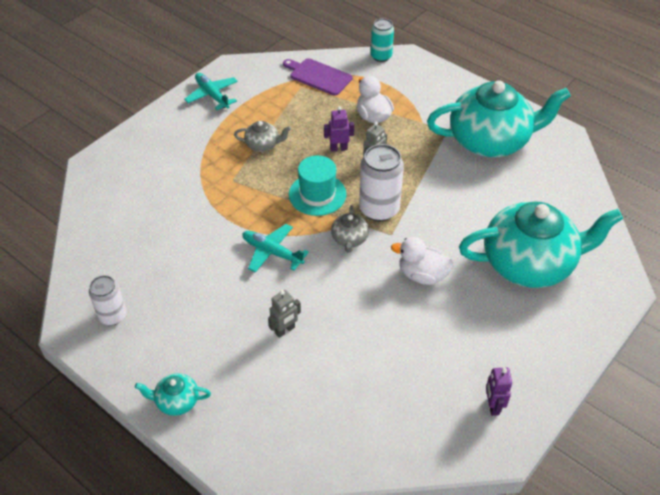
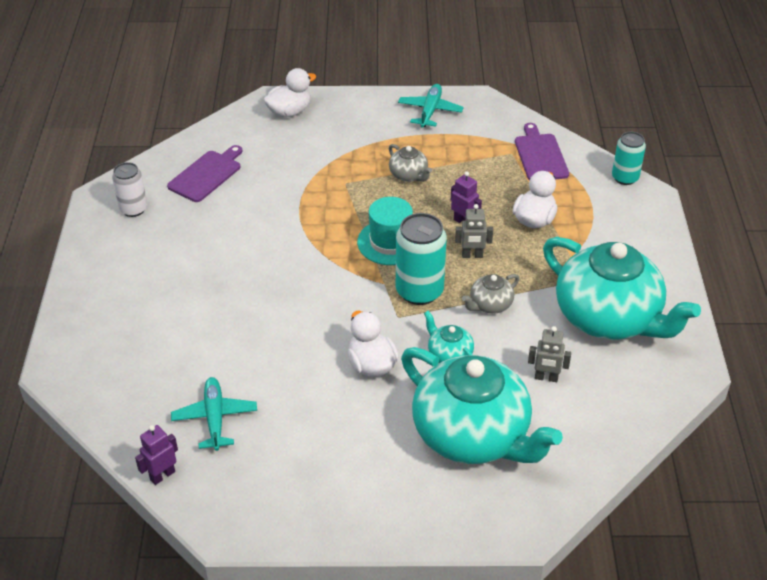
camera: 50 degrees right, 5 degrees down
turquoise teapot [135,373,211,416] -> turquoise teapot moved to [424,311,474,363]
turquoise plane [242,224,309,272] -> turquoise plane moved to [171,377,257,451]
grey robot [268,290,301,338] -> grey robot moved to [528,326,571,382]
grey teapot [331,205,369,253] -> grey teapot moved to [462,274,519,314]
white can [359,144,404,221] -> turquoise can [396,213,447,305]
purple robot [486,368,512,416] -> purple robot moved to [135,425,178,485]
none -> purple cutting board [167,145,242,202]
none -> white duck [264,68,316,118]

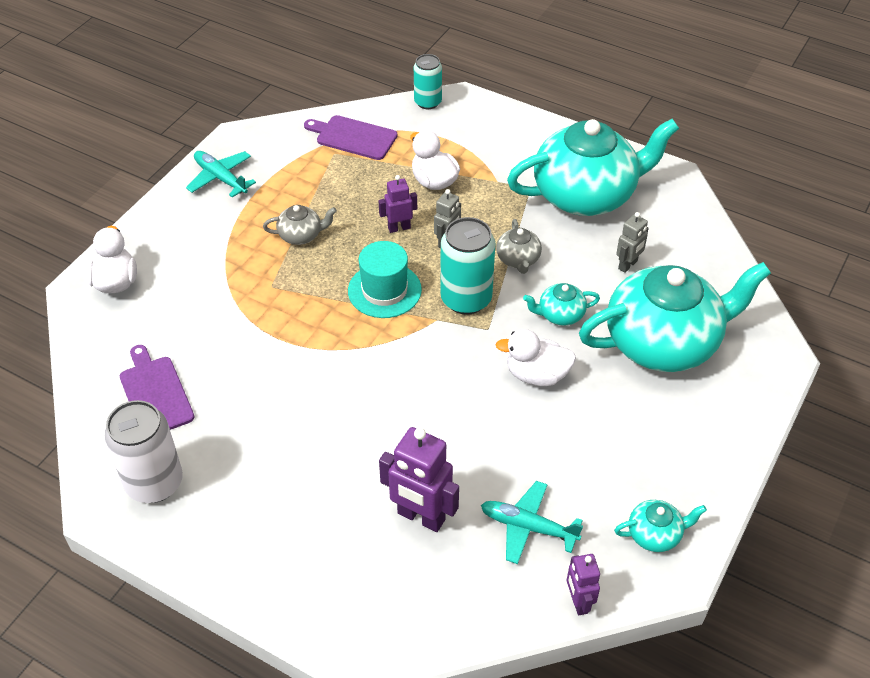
camera: 60 degrees left, 5 degrees up
white can [112,162,147,217] -> white can [105,400,183,503], size x1.59
none -> purple robot [379,427,459,532]
none -> turquoise teapot [614,500,707,552]

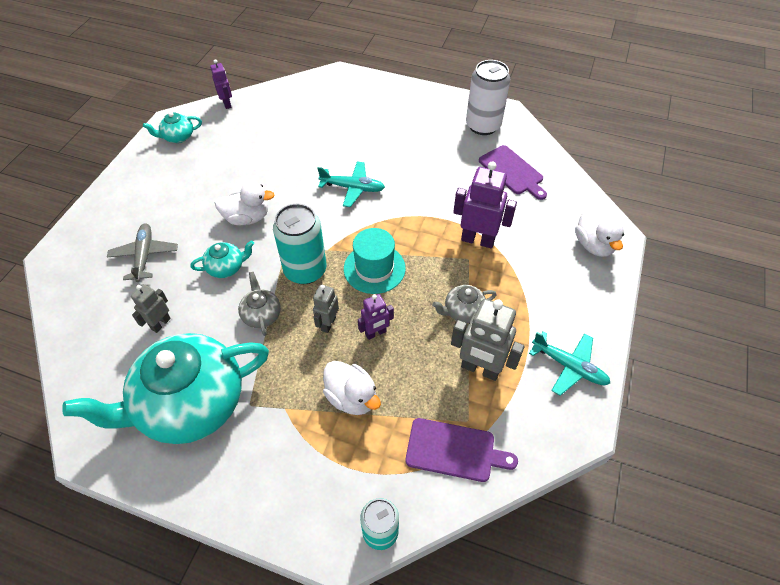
camera: 170 degrees right, 5 degrees up
purple robot [379,427,459,532] -> purple robot moved to [453,162,517,248]
turquoise plane [481,481,583,564] -> turquoise plane moved to [317,161,385,207]
turquoise teapot [579,262,771,372] -> grey plane [107,223,178,282]
none -> grey robot [451,299,525,381]

